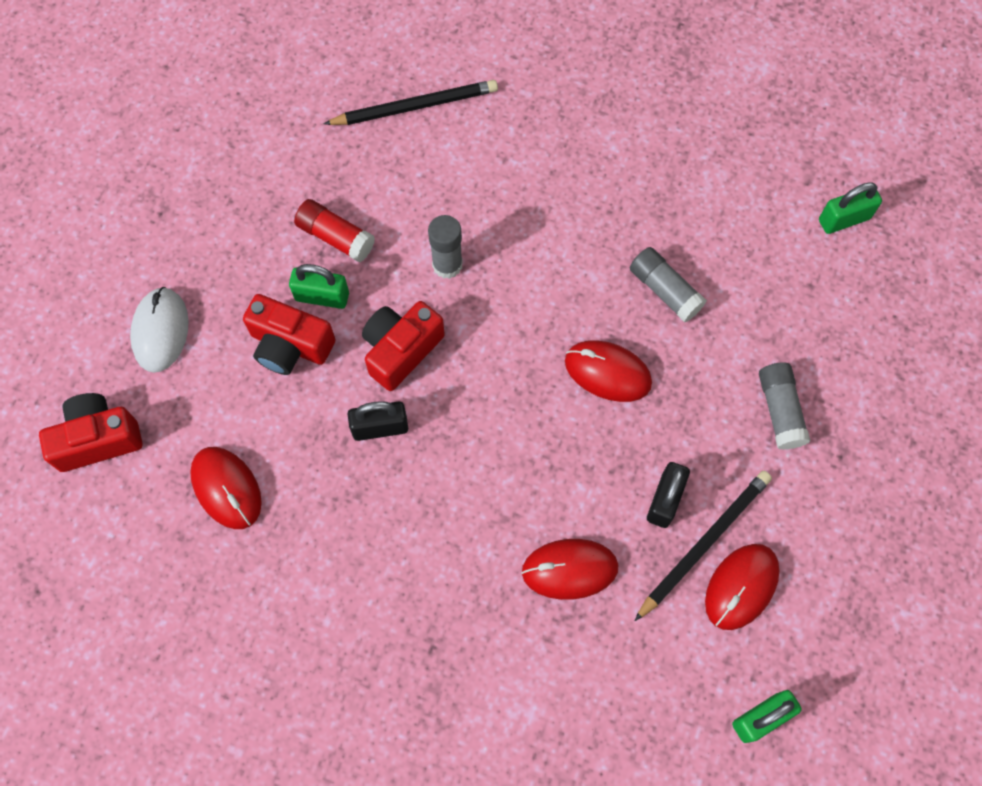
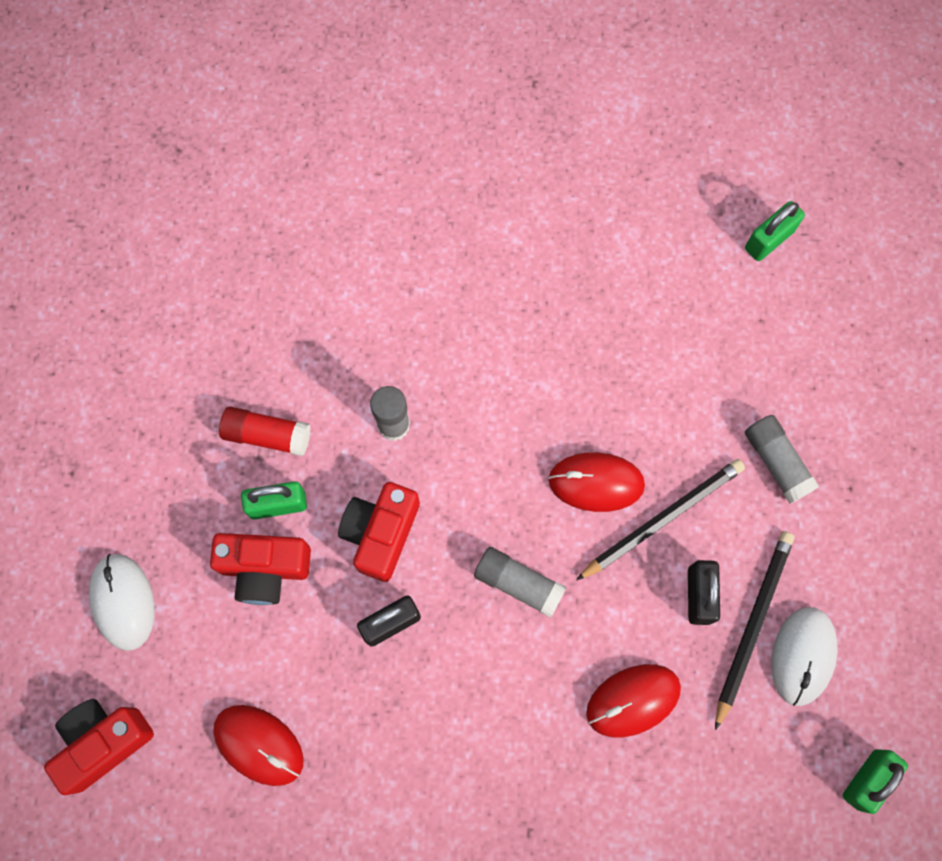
camera: 20 degrees left, 5 degrees up
black pencil [324,80,498,125] -> black pencil moved to [576,459,745,580]
grey glue stick [630,247,707,323] -> grey glue stick moved to [474,547,567,618]
red mouse [705,544,779,630] -> white mouse [771,607,838,706]

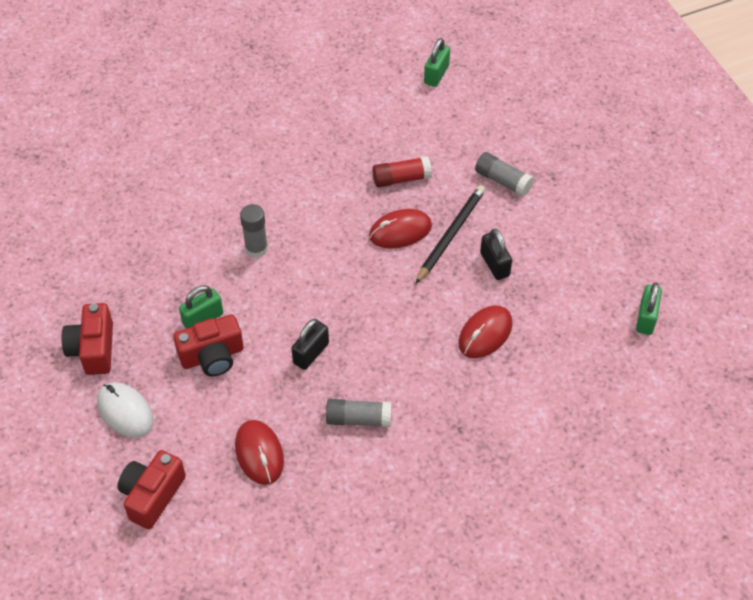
camera: 25 degrees left, 20 degrees down
red mouse [213,705,304,786] -> red mouse turned 60 degrees clockwise [235,420,284,485]
red glue stick [219,407,311,456] -> red glue stick moved to [372,156,432,187]
red camera [338,482,420,582] -> red camera moved to [62,303,113,375]
grey glue stick [474,547,567,618] -> grey glue stick moved to [326,399,392,427]
black pencil [715,531,794,731] -> none
white mouse [771,607,838,706] -> none

